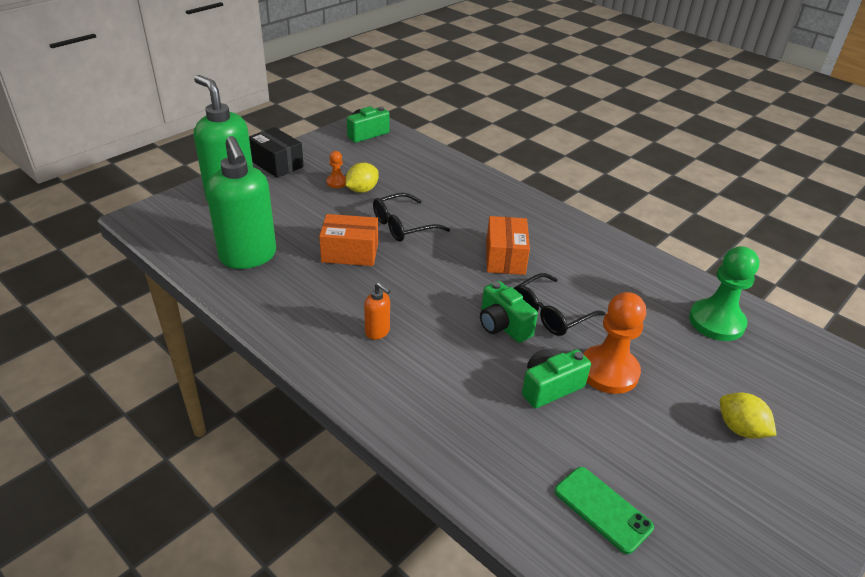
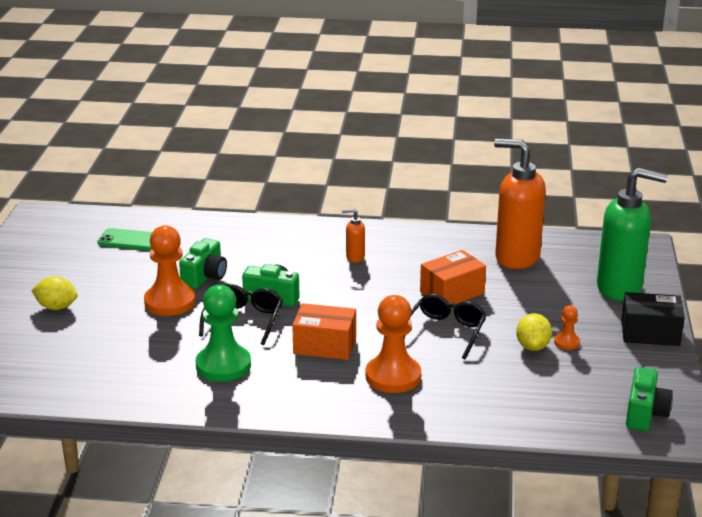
camera: 145 degrees right, 10 degrees down
green soap dispenser [206,136,276,269] -> orange soap dispenser [494,139,546,269]
orange box [486,216,530,275] -> orange box turned 45 degrees counterclockwise [292,303,356,360]
green pawn [689,246,759,341] -> green pawn moved to [196,285,251,382]
none -> orange pawn [366,295,421,393]

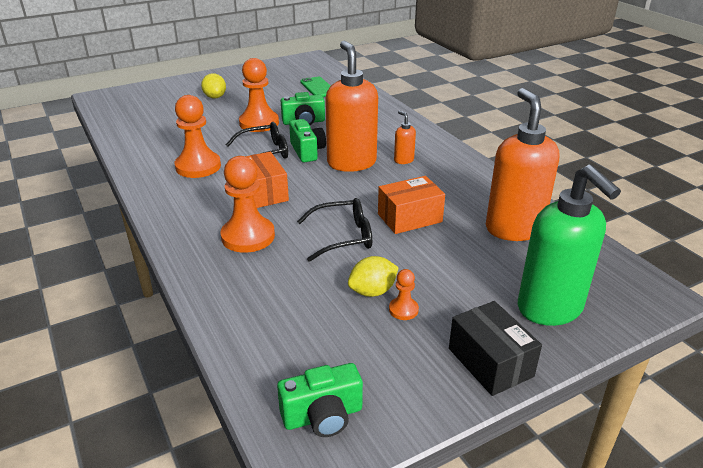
camera: 55 degrees right, 5 degrees up
green pawn [196,285,251,382] -> orange pawn [175,95,221,178]
orange box [420,250,486,304] -> orange box turned 45 degrees counterclockwise [378,176,445,234]
none -> orange soap dispenser [325,41,378,172]

